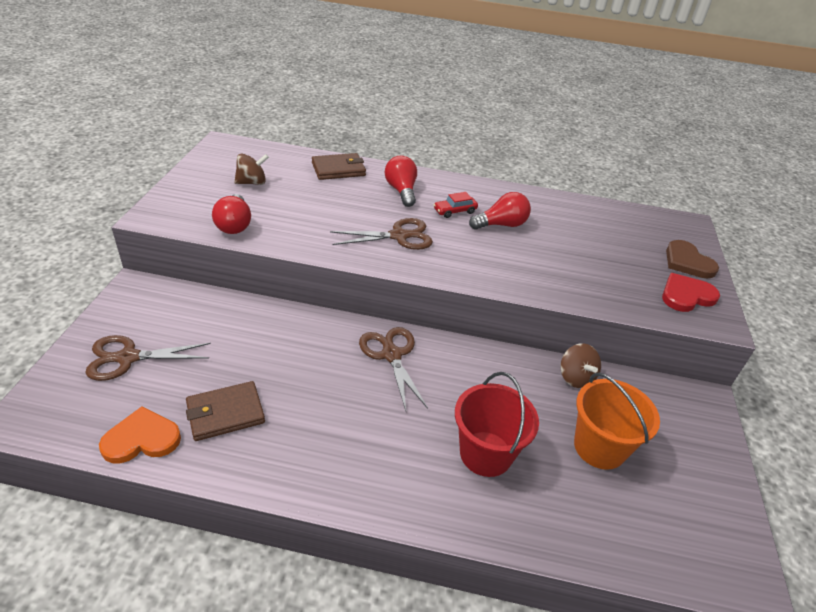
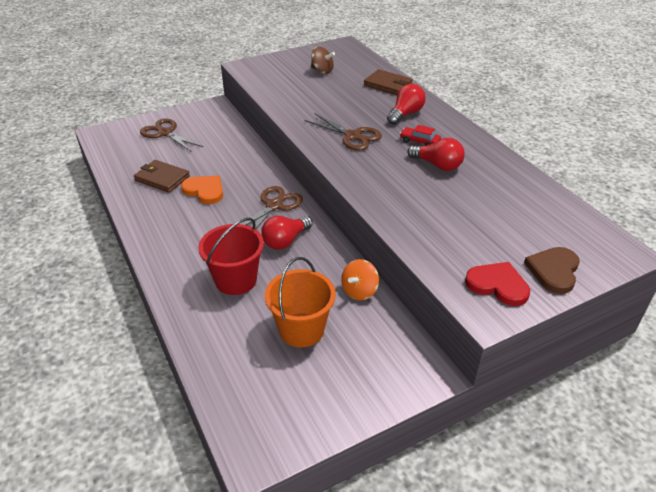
camera: 55 degrees right, 0 degrees up
orange heart [99,406,181,463] -> orange heart moved to [181,175,223,204]
red light bulb [212,194,251,234] -> red light bulb moved to [261,216,313,250]
brown spinning top [560,343,601,388] -> orange spinning top [341,259,379,300]

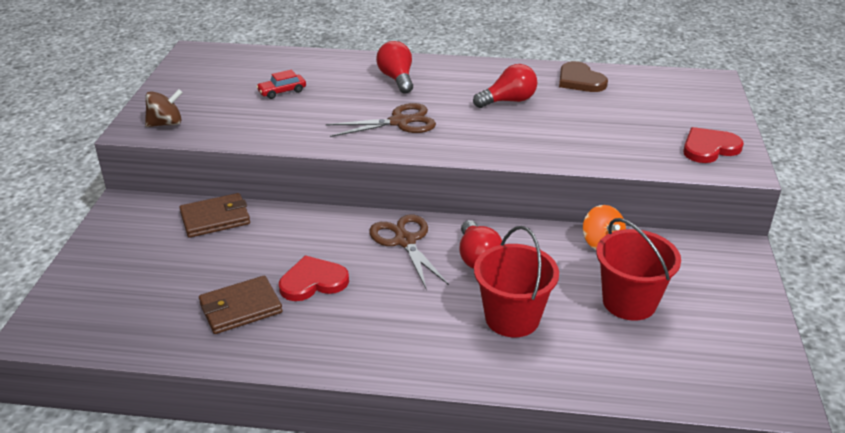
camera: 55 degrees left, 5 degrees down
brown scissors [140,118,204,152] -> none
orange heart [181,175,223,204] -> red heart [279,255,349,301]
orange bucket [265,257,336,348] -> red bucket [596,218,681,321]
brown spinning top [311,47,335,74] -> brown spinning top moved to [145,89,183,127]
brown wallet [364,69,413,95] -> brown wallet moved to [179,193,250,238]
red car [400,125,441,146] -> red car moved to [256,70,306,99]
brown heart [524,247,580,294] -> brown heart moved to [559,61,608,92]

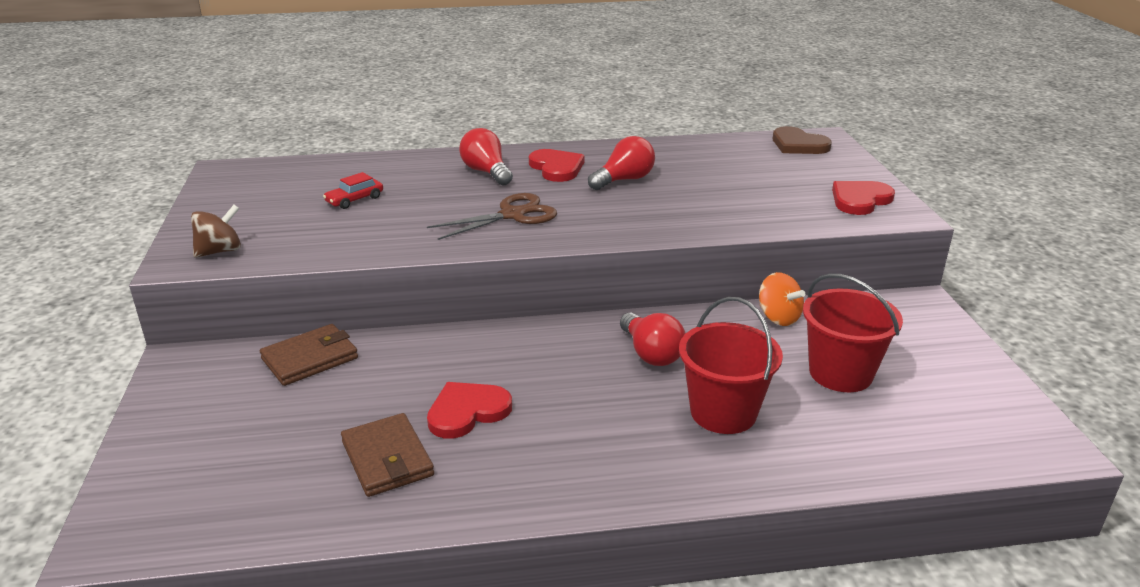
camera: 15 degrees left, 5 degrees down
brown wallet [199,275,283,334] -> brown wallet turned 75 degrees counterclockwise [341,413,434,497]
brown scissors [369,214,449,288] -> none
brown heart [559,61,608,92] -> brown heart moved to [773,126,832,154]
none -> red heart [529,149,584,182]

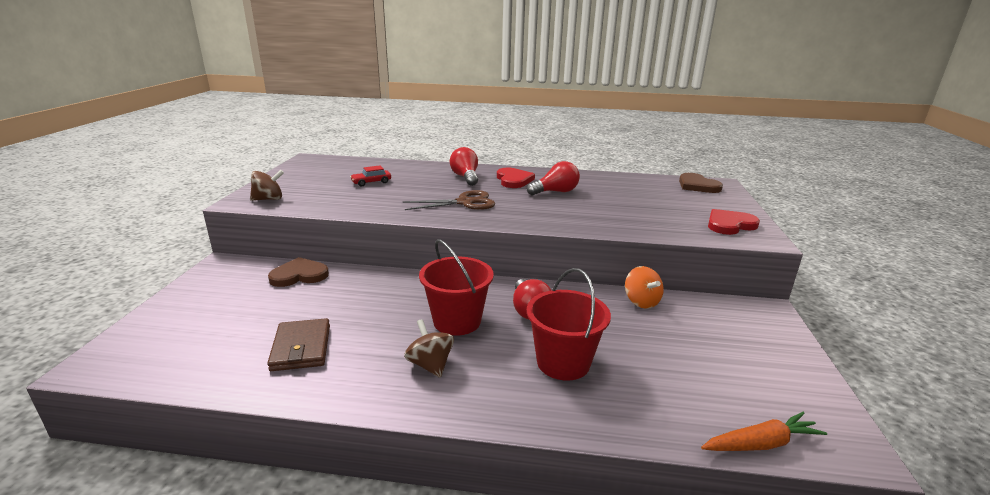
camera: 15 degrees right, 5 degrees down
brown wallet [260,324,358,386] -> brown heart [268,257,329,287]
red heart [427,382,512,439] -> none
red bucket [803,273,903,392] -> red bucket moved to [419,239,494,336]
none -> brown spinning top [404,319,454,378]
none -> orange carrot [701,412,827,451]

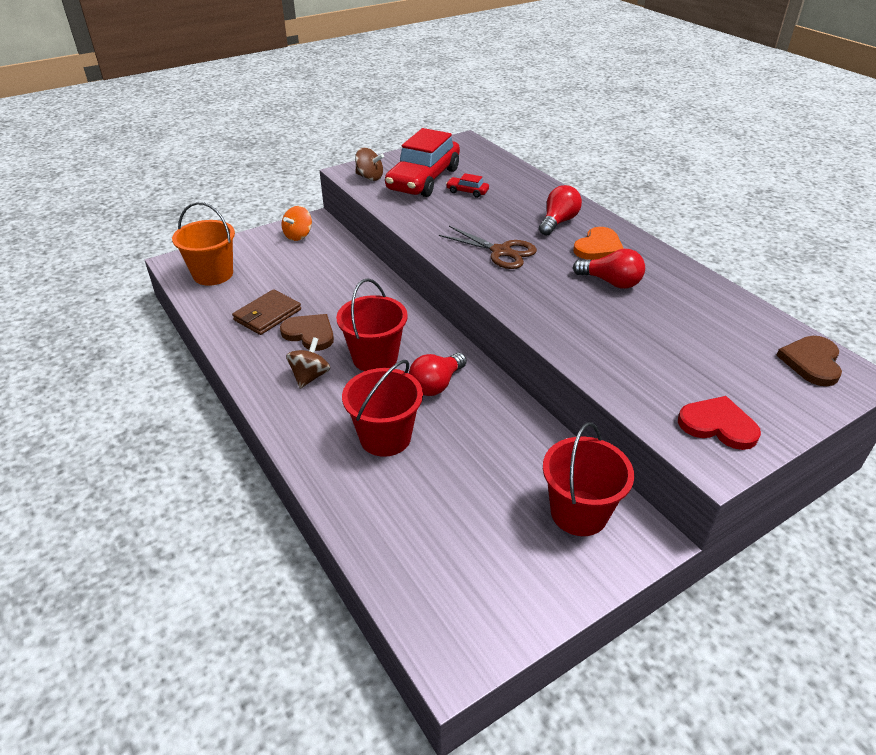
camera: 50 degrees right, 15 degrees up
brown heart [268,257,329,287] -> brown heart moved to [280,314,334,351]
red heart [497,168,535,188] -> orange heart [573,227,624,260]
orange spinning top [625,266,664,309] -> orange spinning top moved to [282,206,312,241]
orange carrot [701,412,827,451] -> none
none -> orange bucket [172,202,235,286]
none -> red car [385,128,460,197]
none -> red bucket [543,422,634,536]

